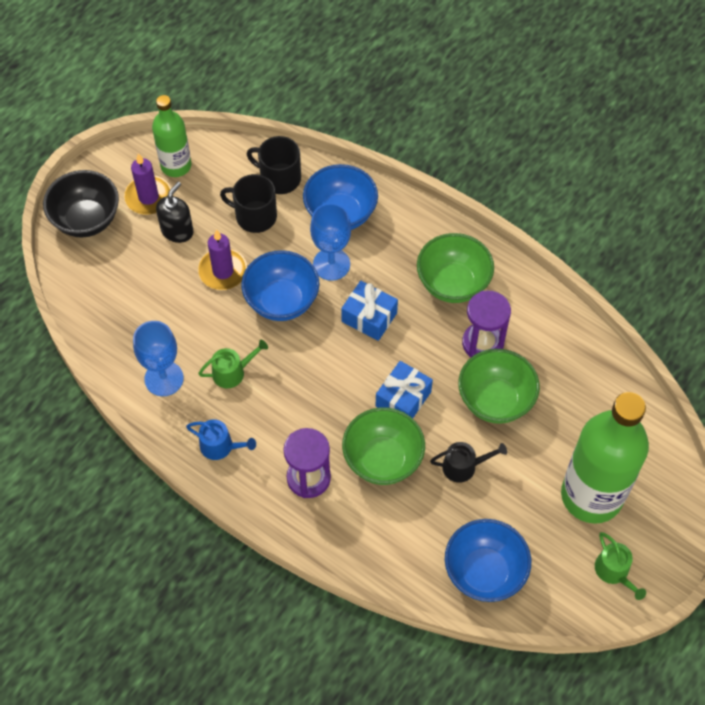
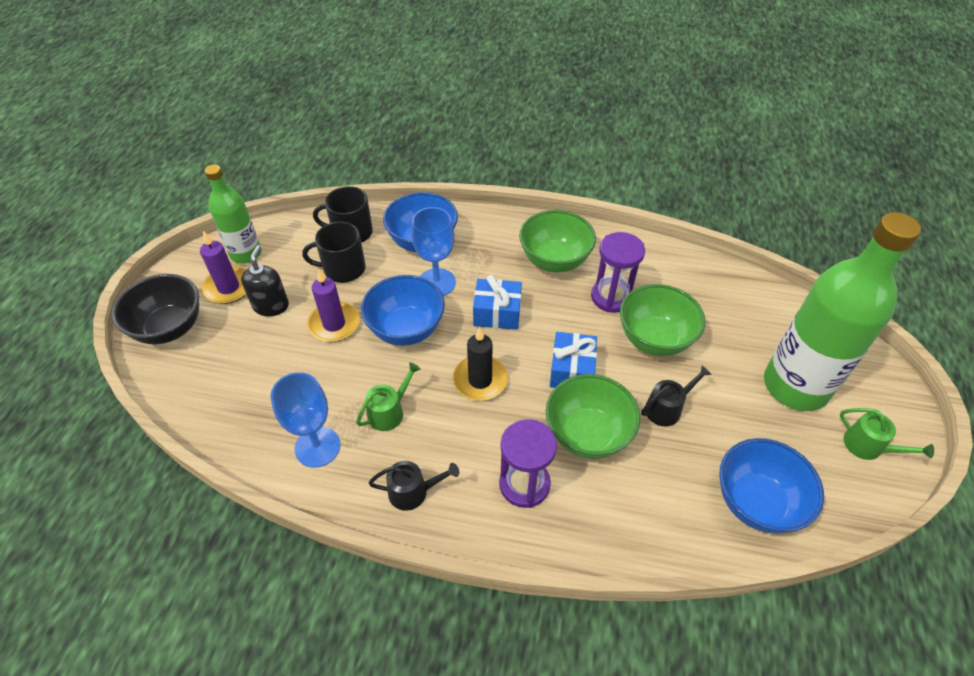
camera: 25 degrees left, 10 degrees down
blue watering can [186,420,256,460] -> black watering can [368,461,459,511]
none -> black candle [452,327,508,401]

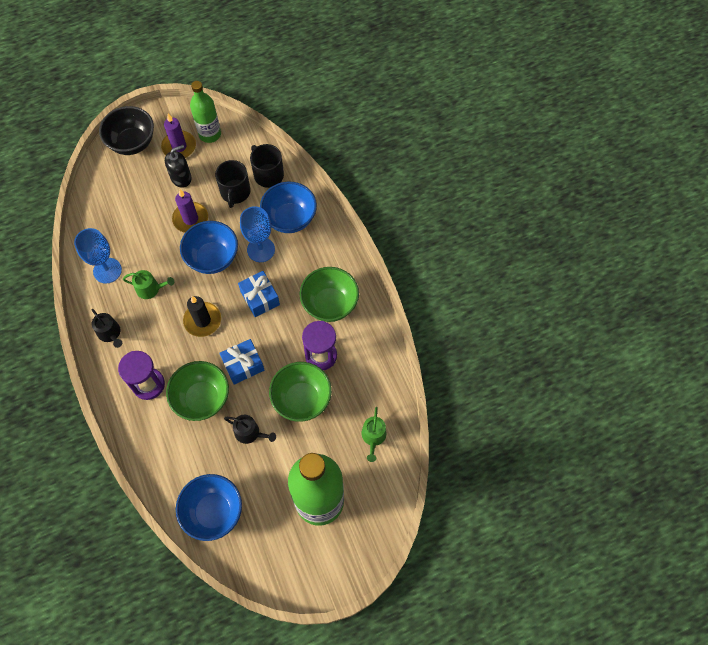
camera: 55 degrees right, 15 degrees up
black mug [302,222,366,283] -> black mug turned 135 degrees counterclockwise [215,160,250,208]
green watering can [840,408,934,460] -> green watering can moved to [362,407,386,462]

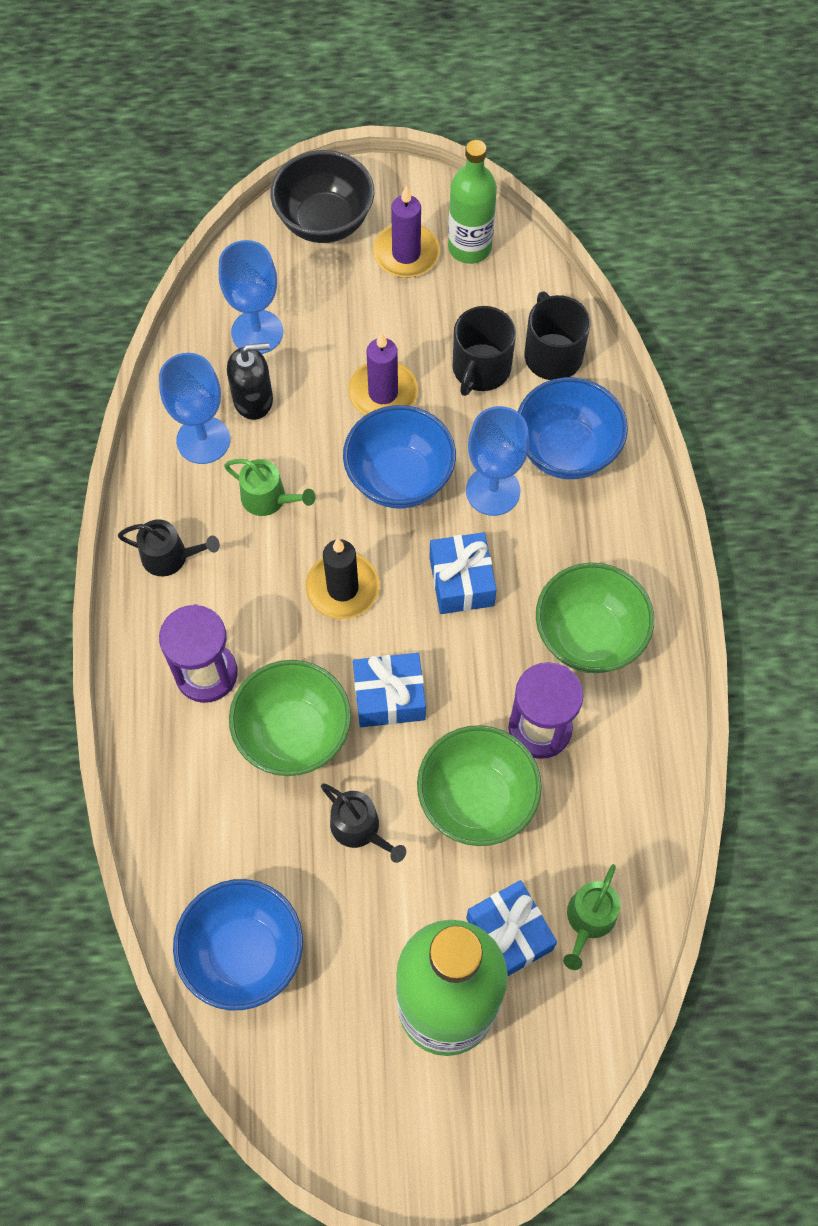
camera: 20 degrees right, 0 degrees up
black watering can [91,309,122,348] -> black watering can turned 60 degrees counterclockwise [118,519,220,576]
black soap dispenser [165,145,192,188] -> black soap dispenser moved to [227,343,273,420]
none -> blue goblet [219,240,283,354]
none -> blue gift [466,880,557,976]

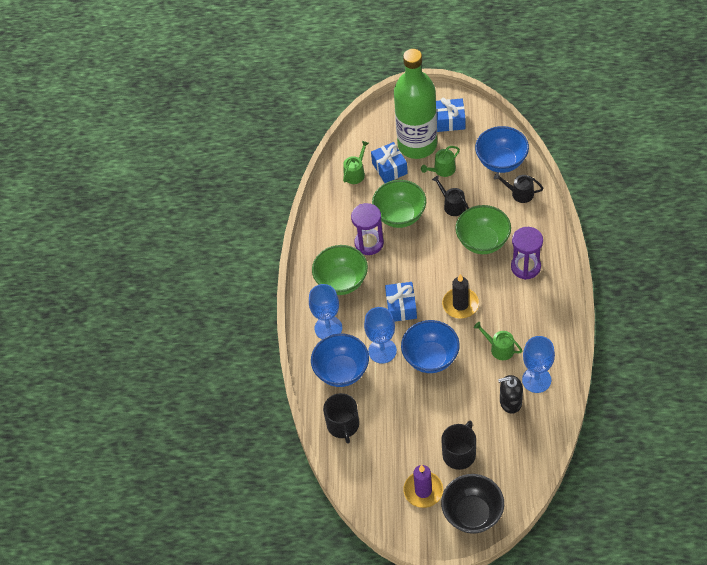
camera: 170 degrees left, 10 degrees down
black watering can [118,519,220,576] -> black watering can moved to [494,172,543,203]
blue goblet [219,240,283,354] -> blue goblet moved to [309,284,342,339]
purple candle [348,332,418,415] -> none
blue gift [353,653,426,727] -> blue gift moved to [436,98,465,132]
green bottle [448,140,497,264] -> none
black mug [453,306,516,396] -> black mug moved to [441,421,476,470]
none -> green watering can [421,146,460,177]

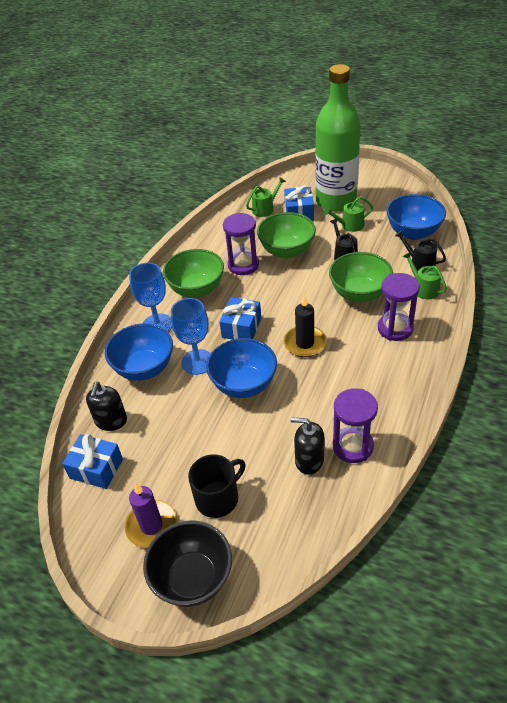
camera: 20 degrees right, 10 degrees down
black mug [323,393,359,443] -> black soap dispenser [86,382,127,431]
blue gift [436,98,465,132] -> blue gift moved to [62,434,123,489]
green watering can [474,322,522,360] -> green watering can moved to [403,252,447,299]
blue goblet [522,336,555,393] -> purple hourglass [333,388,378,463]

